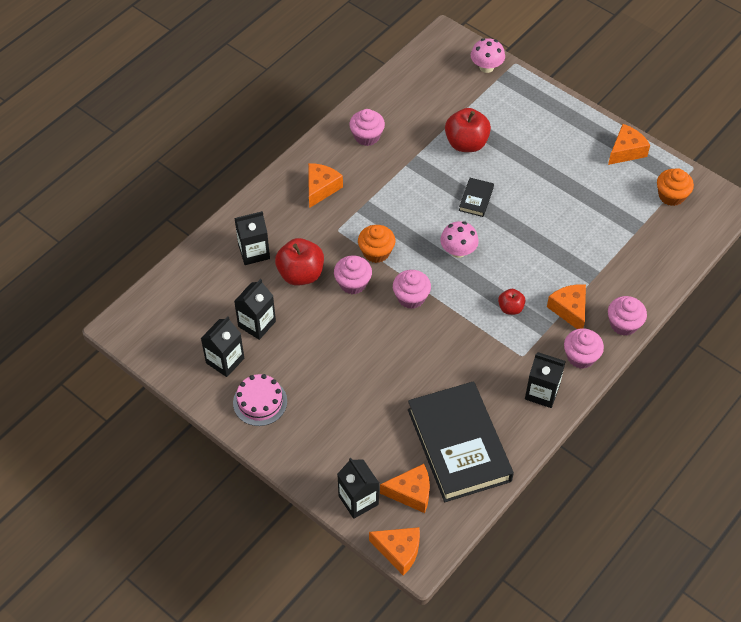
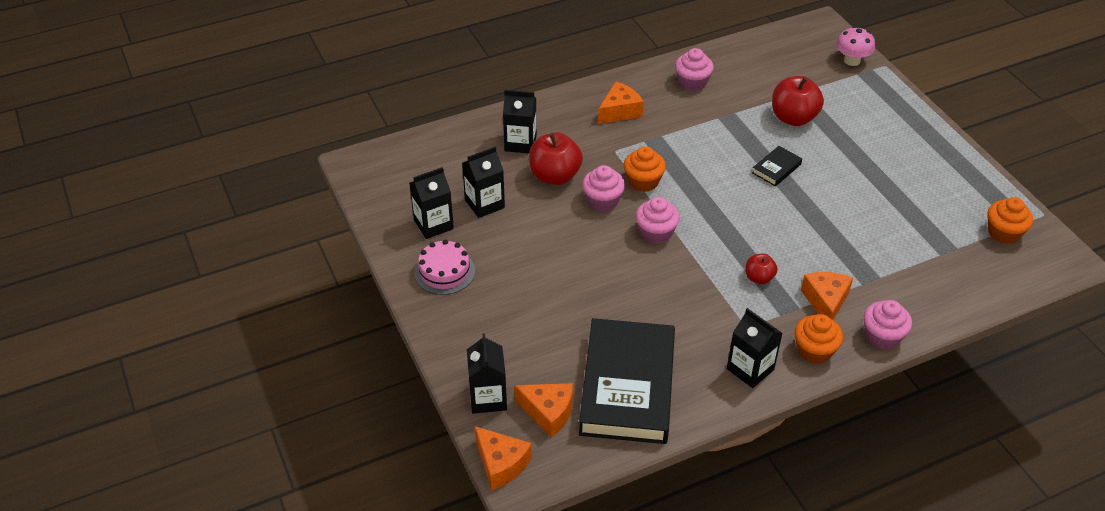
camera: 25 degrees right, 10 degrees down
pink mushroom [440,221,479,258] -> none
pink cupcake [564,328,604,369] -> orange cupcake [794,314,843,364]
orange cheese [608,124,650,165] -> none

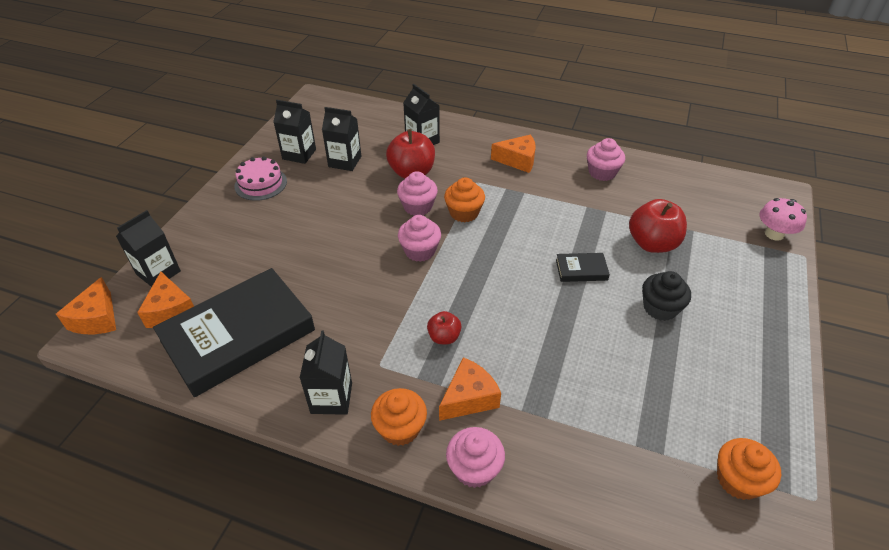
camera: 45 degrees right, 0 degrees up
none -> black cupcake [642,271,691,321]

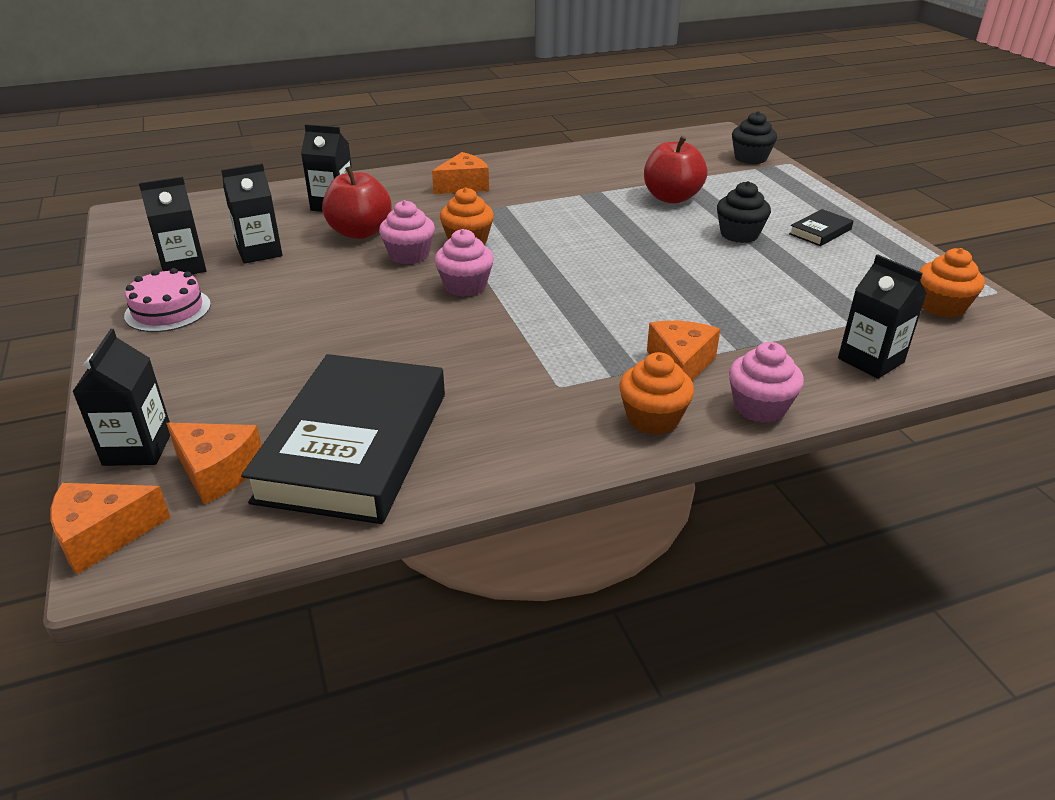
camera: 40 degrees left, 10 degrees down
orange cheese [56,277,116,334] -> orange cheese turned 105 degrees clockwise [50,483,171,574]
black carton [300,331,352,415] -> black carton moved to [838,254,927,379]
red apple [427,311,462,344] -> none
black book [556,253,610,282] -> black book moved to [789,209,854,246]
pink cupcake [587,138,625,181] -> none
pink mushroom [759,198,807,241] -> black cupcake [732,111,777,164]

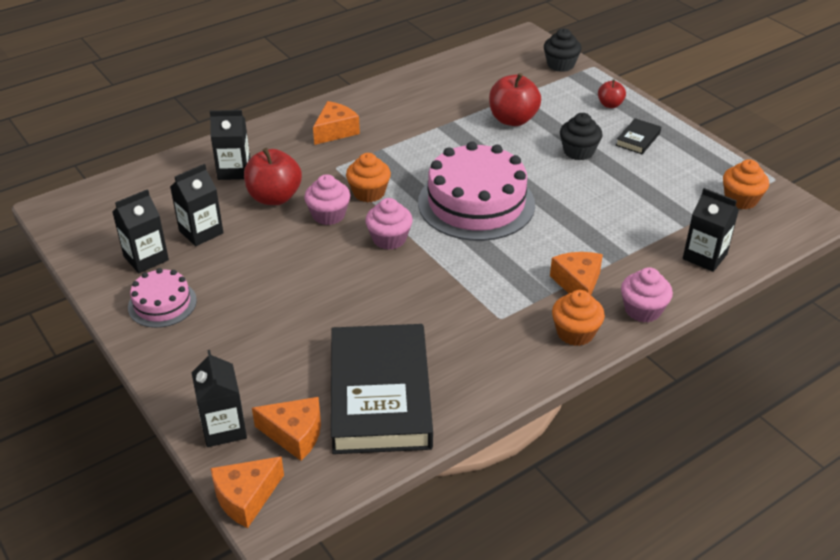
camera: 15 degrees left, 5 degrees up
none -> pink cake [418,141,535,241]
none -> red apple [598,79,626,108]

